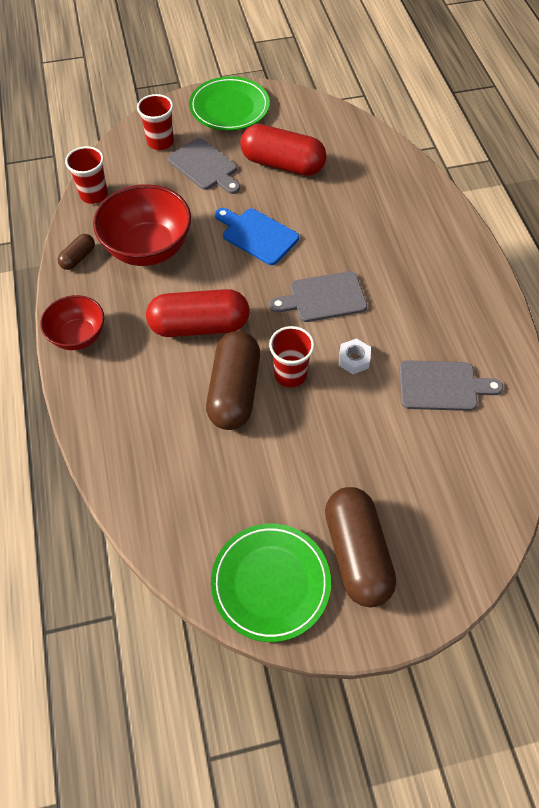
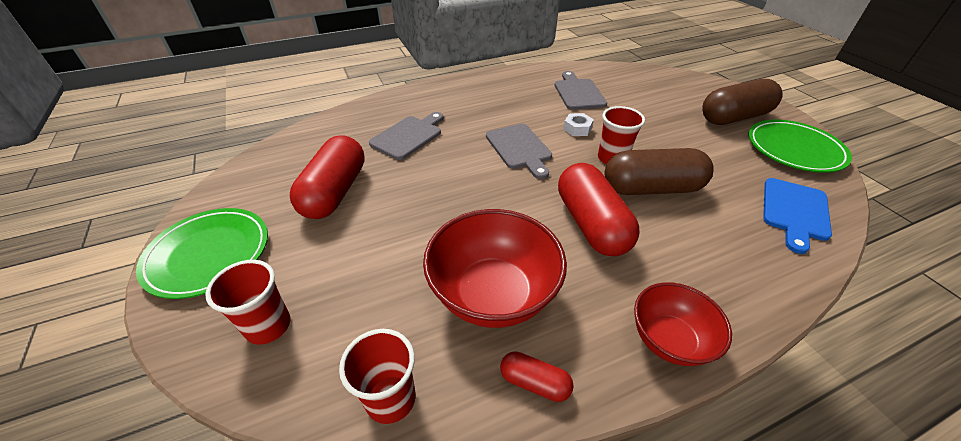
camera: 100 degrees left, 15 degrees down
brown capsule [58,234,95,270] -> red capsule [500,351,573,402]
grey cutting board [168,138,240,194] -> grey cutting board moved to [369,112,444,160]
blue cutting board [215,208,299,265] -> blue cutting board moved to [763,178,832,254]

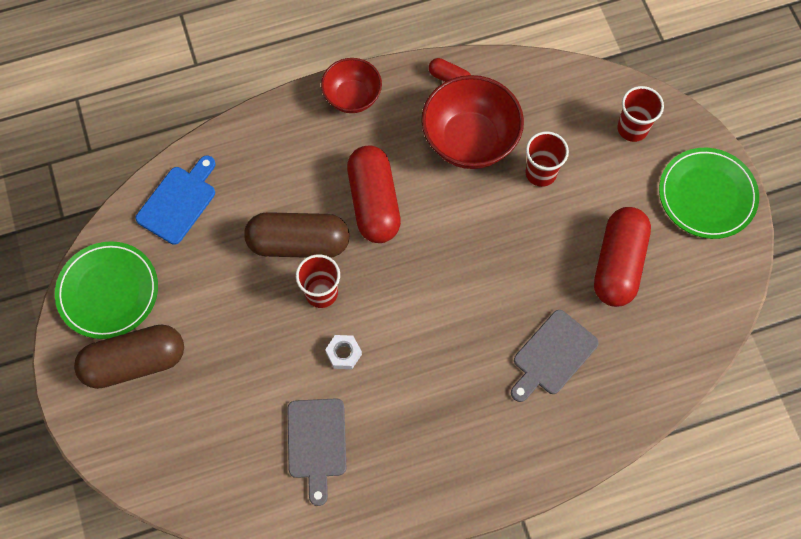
camera: 175 degrees left, 25 degrees up
red cup [339,329,416,424] -> red cup moved to [525,131,569,187]
grey cutting board [486,124,552,179] -> none

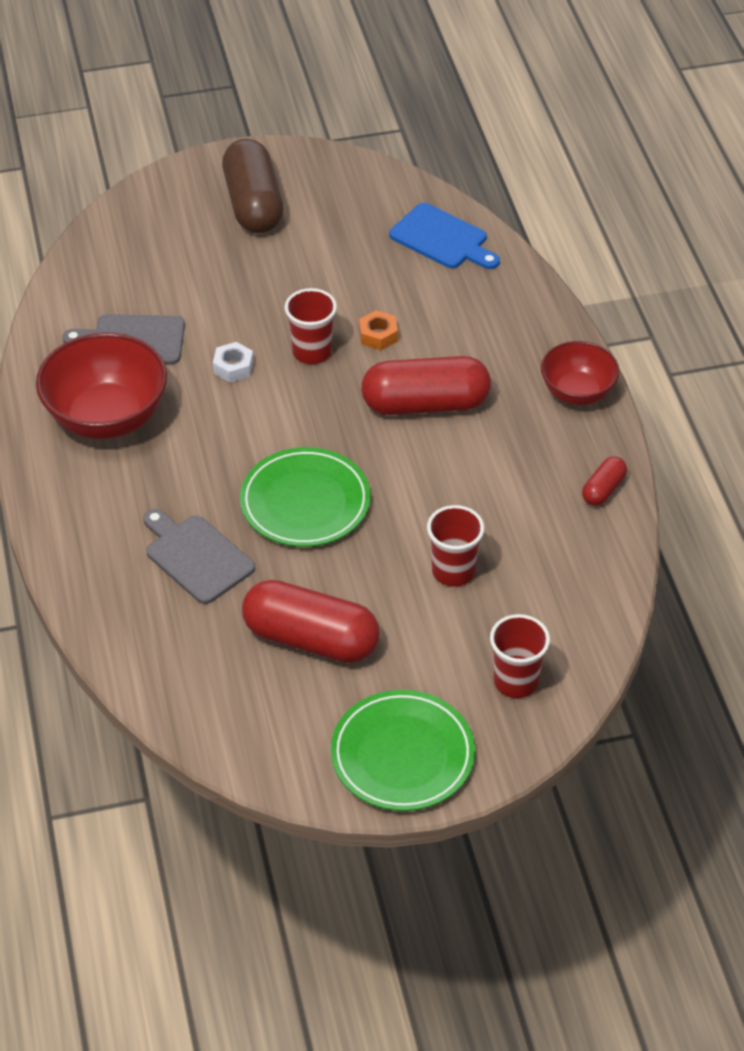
camera: 95 degrees right, 20 degrees down
green plate [55,241,158,339] -> green plate moved to [240,447,371,547]
brown capsule [244,212,350,258] -> orange nut [359,310,398,350]
red bowl [421,75,524,169] -> red bowl moved to [36,332,167,439]

